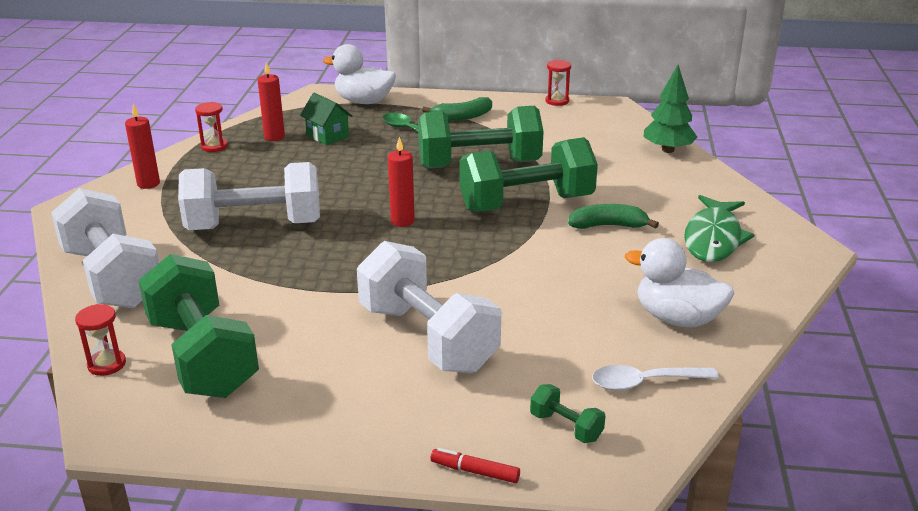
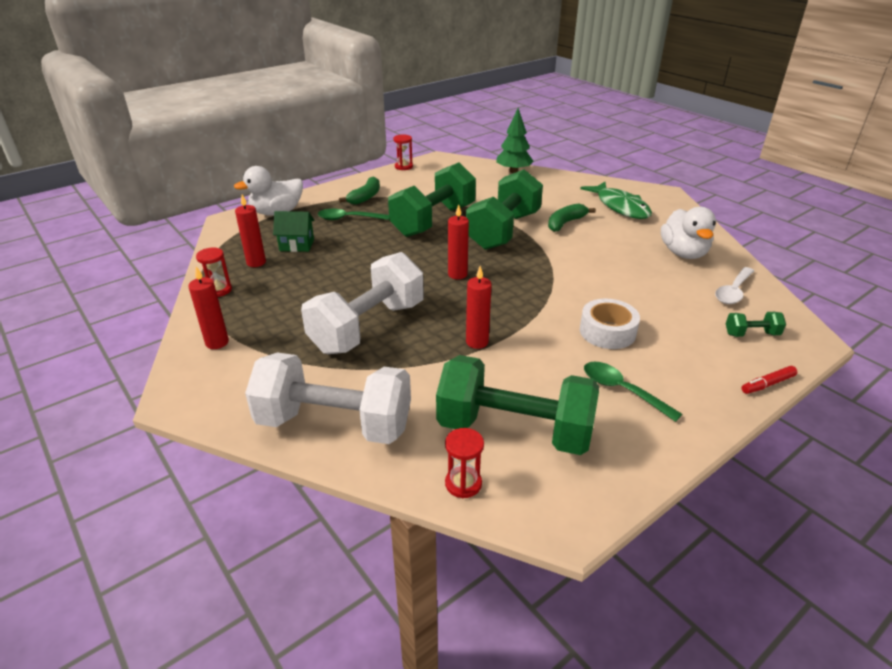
camera: 45 degrees left, 5 degrees up
white dumbbell [357,241,501,373] -> white tape [580,299,640,349]
white duck [625,238,734,327] -> white duck turned 75 degrees counterclockwise [661,207,716,259]
none -> red candle [466,266,492,349]
none -> green spoon [584,361,682,422]

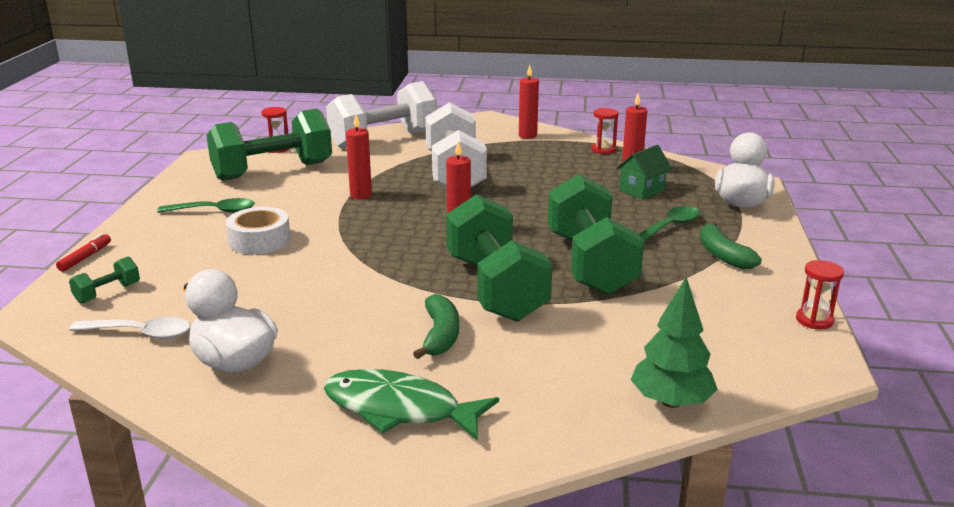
camera: 135 degrees right, 10 degrees down
white spoon [715,267,754,304] -> white spoon turned 105 degrees clockwise [69,317,191,339]

